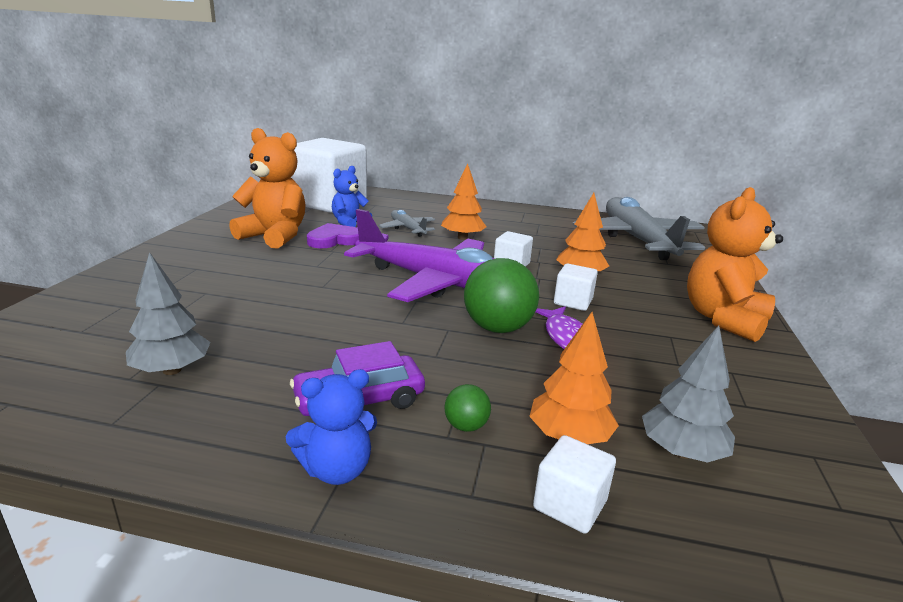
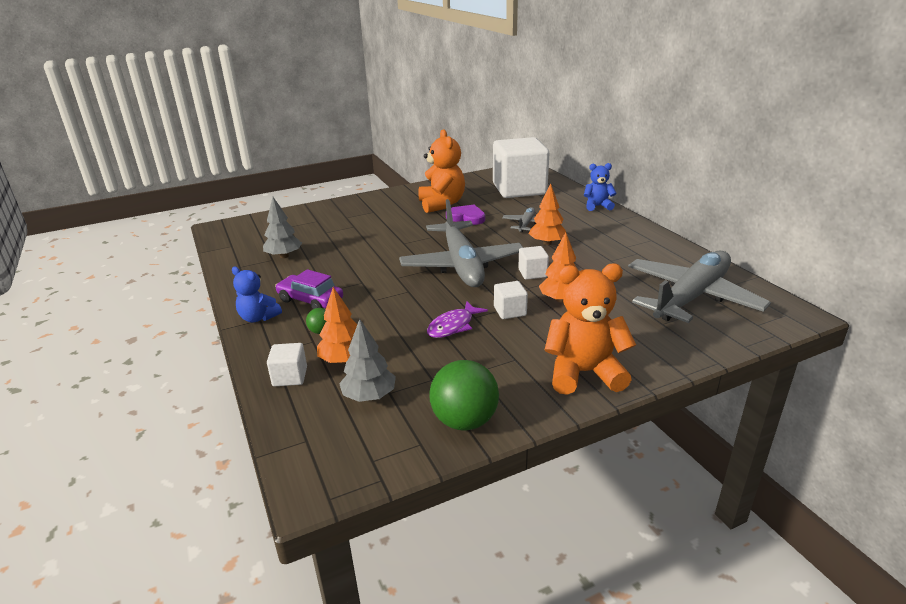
camera: 55 degrees right, 5 degrees up
blue teddy bear [332,166,372,227] -> blue teddy bear moved to [584,163,616,211]
purple plane [344,209,495,302] -> grey plane [399,199,523,287]
green ball [464,258,539,333] -> green ball moved to [429,360,499,431]

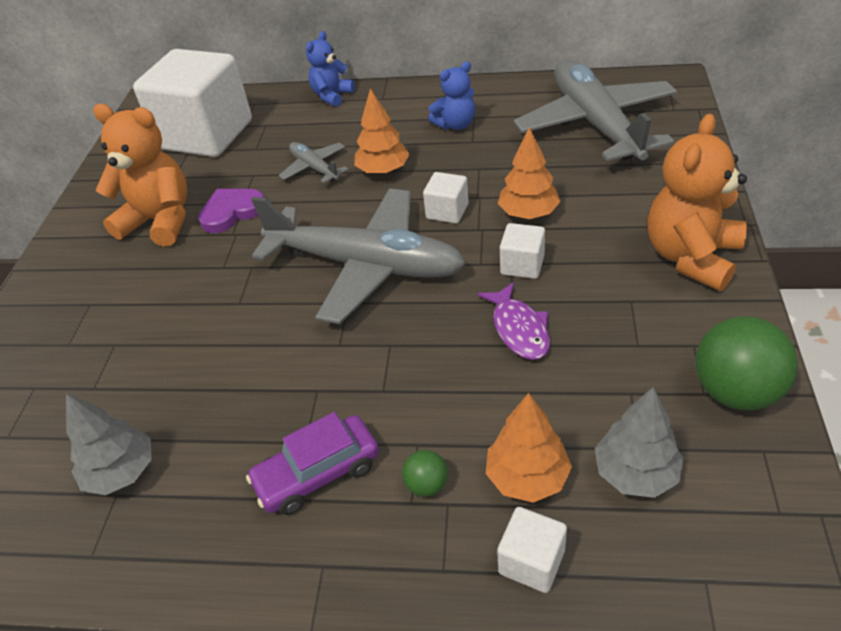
camera: 55 degrees left, 15 degrees up
blue teddy bear [232,267,282,322] -> blue teddy bear moved to [428,62,475,130]

